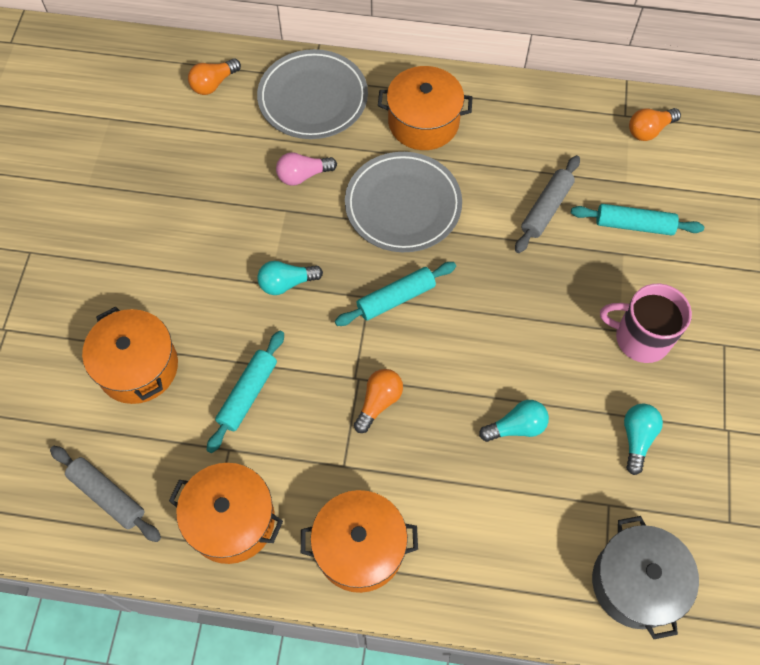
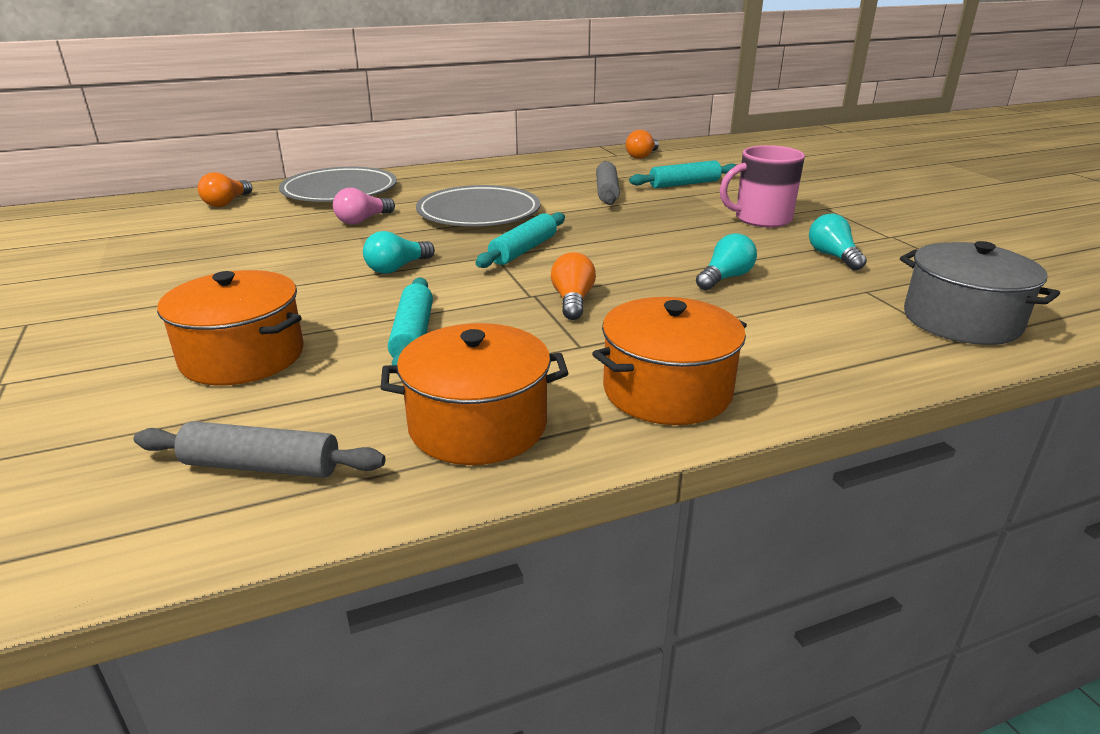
camera: 30 degrees left, 35 degrees down
orange pot [378,66,472,150] -> none

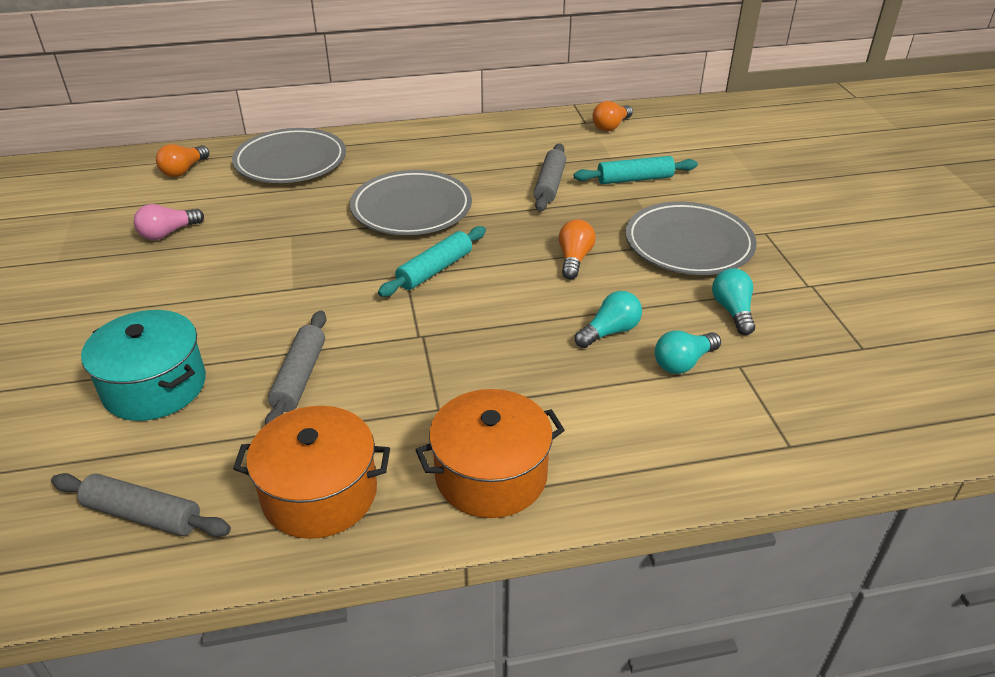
camera: 10 degrees right, 10 degrees up
orange pot [157,270,304,385] -> turquoise pot [81,310,206,421]
pink light bulb [333,188,395,224] -> pink light bulb moved to [134,204,204,240]
turquoise light bulb [363,231,435,274] -> turquoise light bulb moved to [655,330,721,374]
turquoise rolling pin [388,277,433,374] -> grey rolling pin [265,311,326,425]
orange light bulb [551,252,596,320] -> orange light bulb moved to [559,219,596,279]
pink mug [720,145,805,228] -> grey plate [626,202,757,275]
grey pot [900,241,1060,345] -> none

